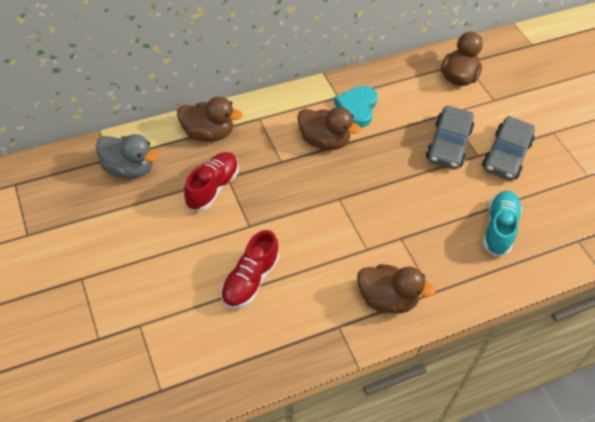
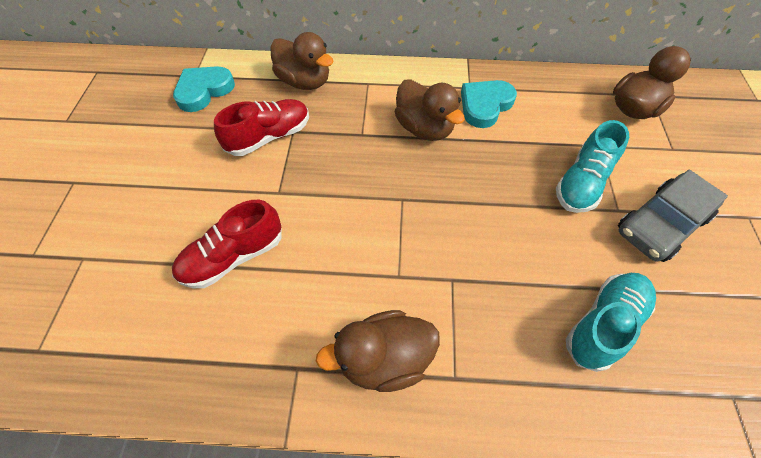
camera: 30 degrees right, 5 degrees up
grey duck [96,134,158,179] -> turquoise heart [173,66,235,112]
brown duck [357,264,436,314] -> brown duck turned 120 degrees clockwise [316,310,440,392]
grey car [426,105,474,169] -> turquoise shoe [556,120,629,213]

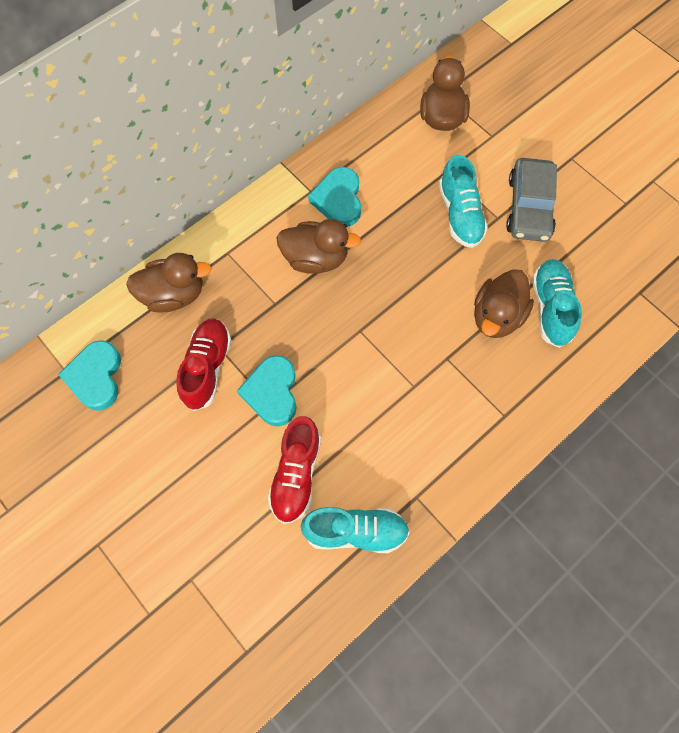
camera: 45 degrees left, 10 degrees up
brown duck [316,310,440,392] -> brown duck moved to [474,269,534,338]
none -> turquoise heart [237,355,297,426]
none -> turquoise shoe [301,507,410,553]

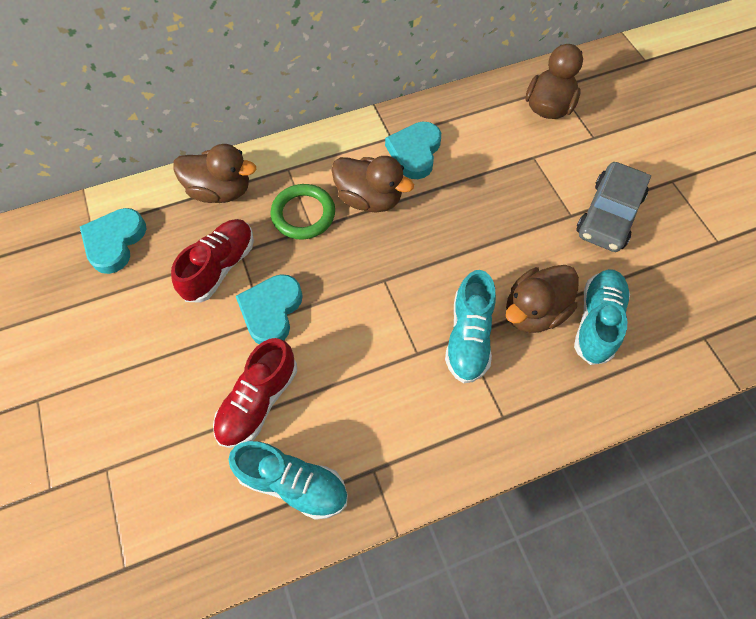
camera: 20 degrees right, 5 degrees down
turquoise shoe [439,155,488,248] -> turquoise shoe moved to [445,270,496,383]
none -> green ring [270,184,335,240]

